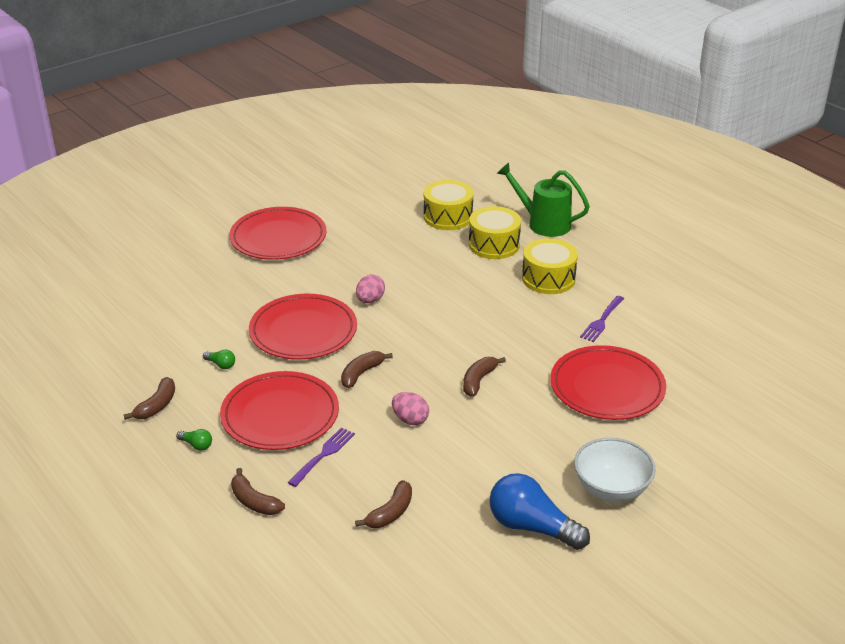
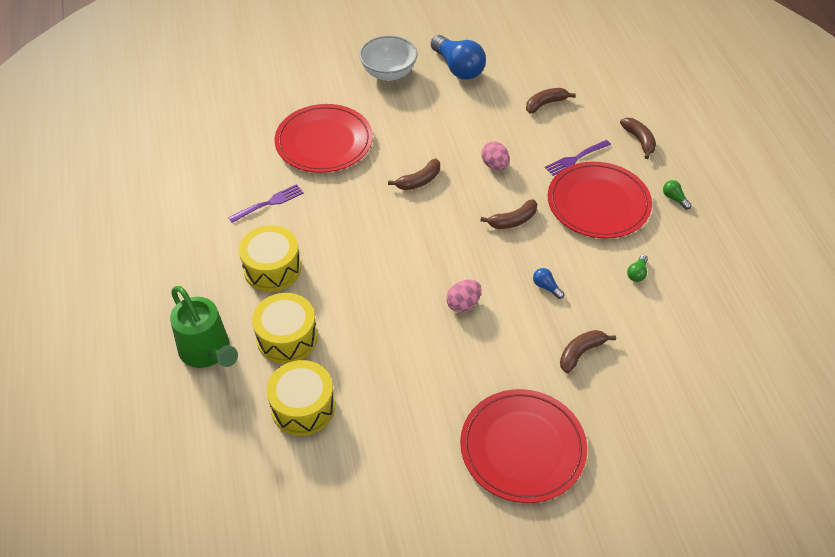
camera: 155 degrees left, 15 degrees up
brown banana [124,377,175,420] -> brown banana moved to [560,330,616,373]
green light bulb [203,350,235,369] -> green light bulb turned 120 degrees counterclockwise [627,255,648,282]
red plate [249,294,357,360] -> blue light bulb [533,268,565,299]

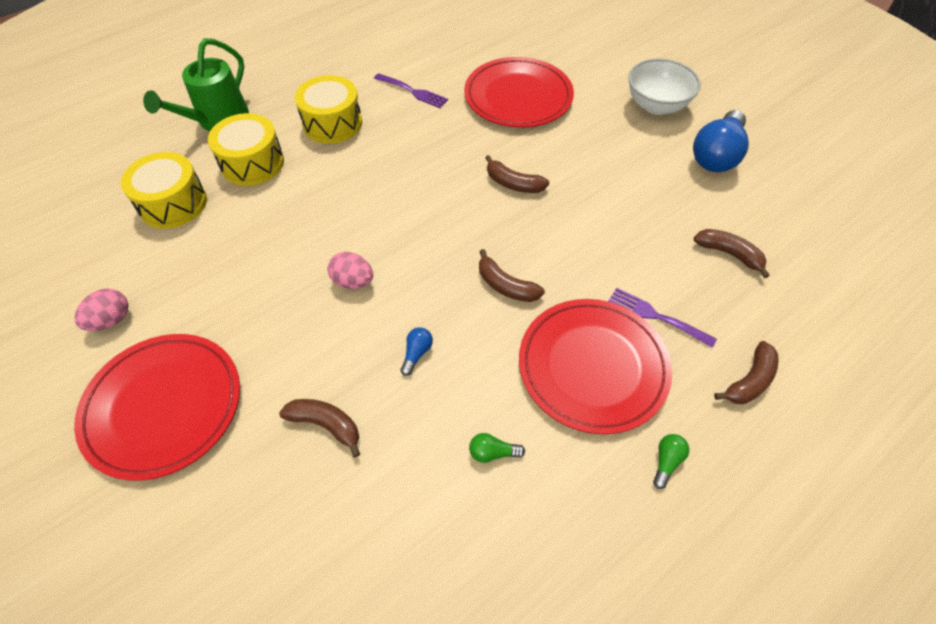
camera: 65 degrees right, 5 degrees up
pink egg [481,141,510,170] -> pink egg moved to [74,288,128,331]

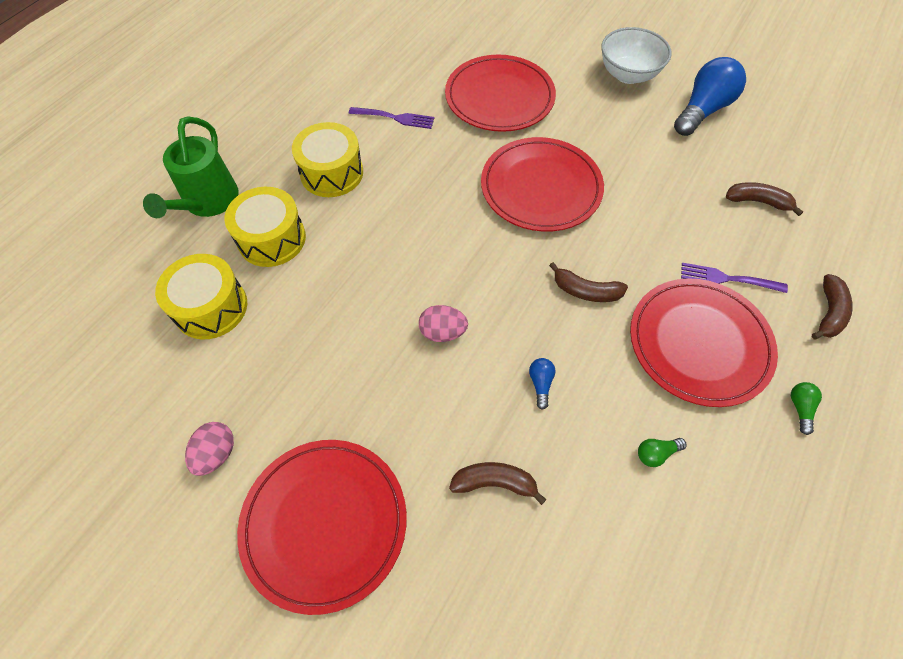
camera: 20 degrees left, 5 degrees up
brown banana [485,155,549,193] -> red plate [481,137,604,232]
blue light bulb [693,110,749,172] -> blue light bulb turned 150 degrees counterclockwise [674,57,746,136]

